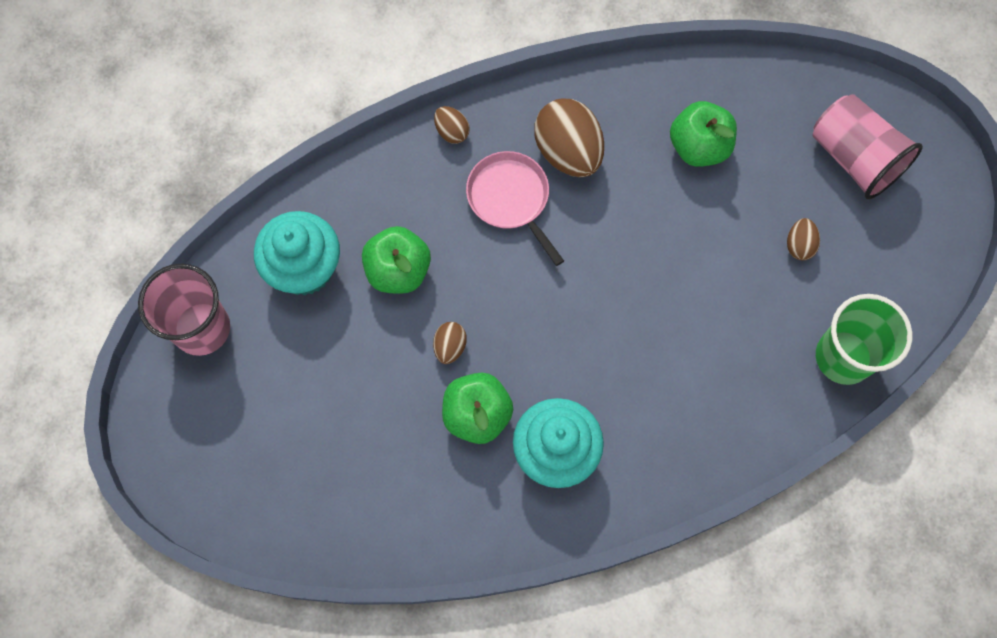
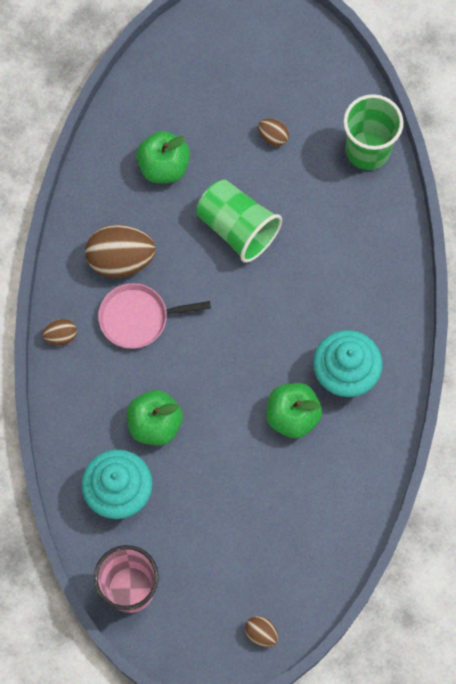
camera: 65 degrees left, 0 degrees up
brown egg [433,322,467,364] -> brown egg moved to [245,616,278,647]
pink cup [813,94,923,199] -> none
none -> green cup [196,180,282,263]

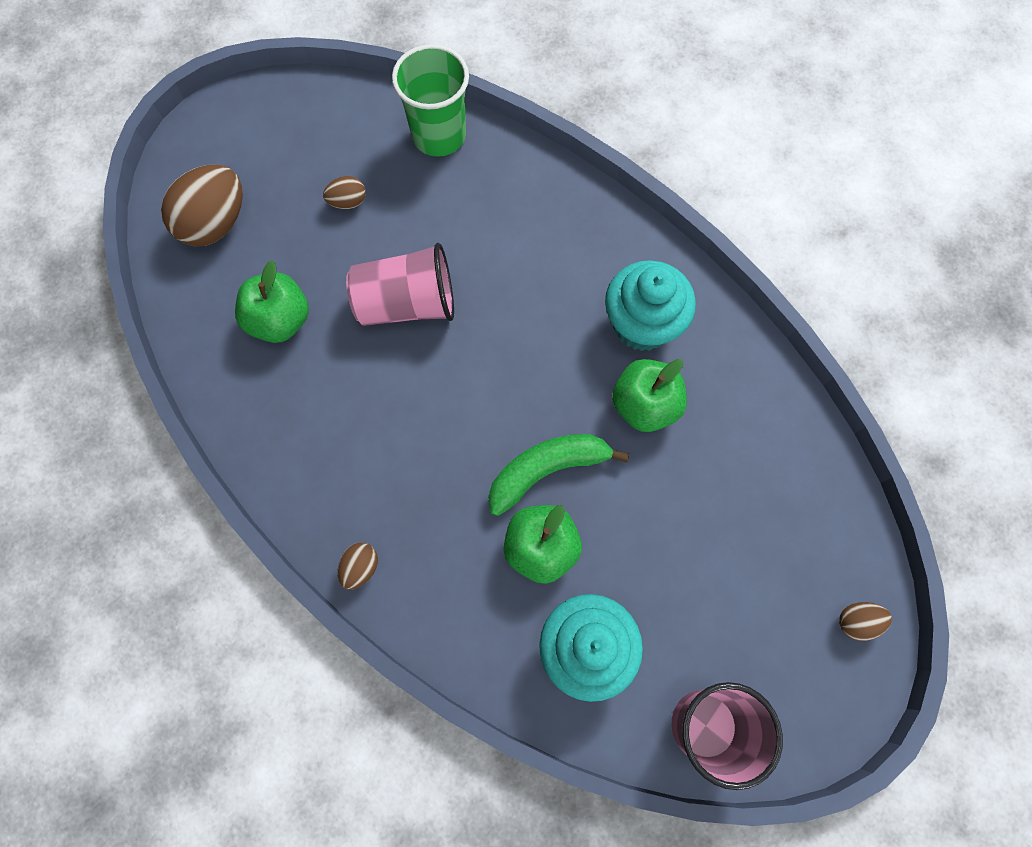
camera: 50 degrees left, 0 degrees up
brown egg [85,225,156,278] -> brown egg moved to [161,164,243,246]
pink pan [98,283,211,349] -> none
green cup [196,180,282,263] -> pink cup [346,243,454,326]
none -> green banana [488,434,629,516]

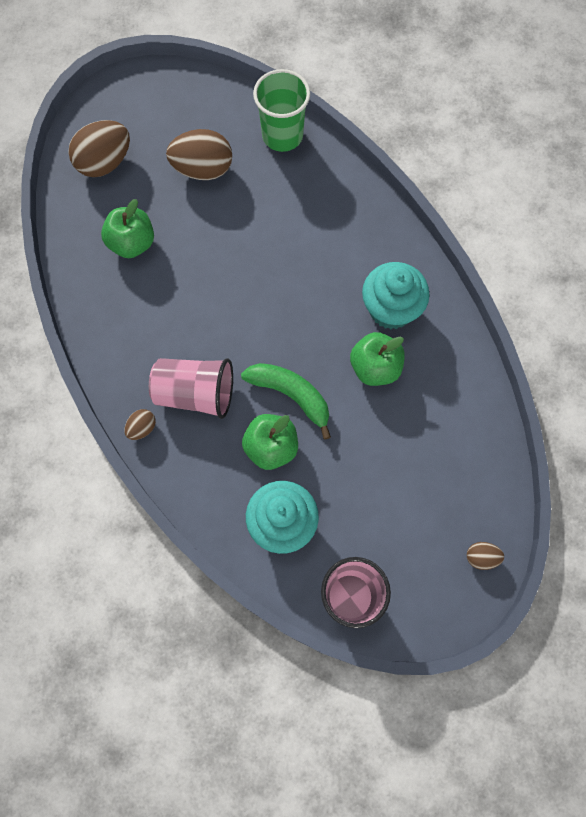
camera: 15 degrees right, 0 degrees up
brown egg [323,176,366,209] -> brown egg [166,129,232,180], size x2.05
pink cup [346,243,454,326] -> pink cup moved to [149,358,233,419]
green banana [488,434,629,516] -> green banana turned 45 degrees clockwise [241,363,331,440]

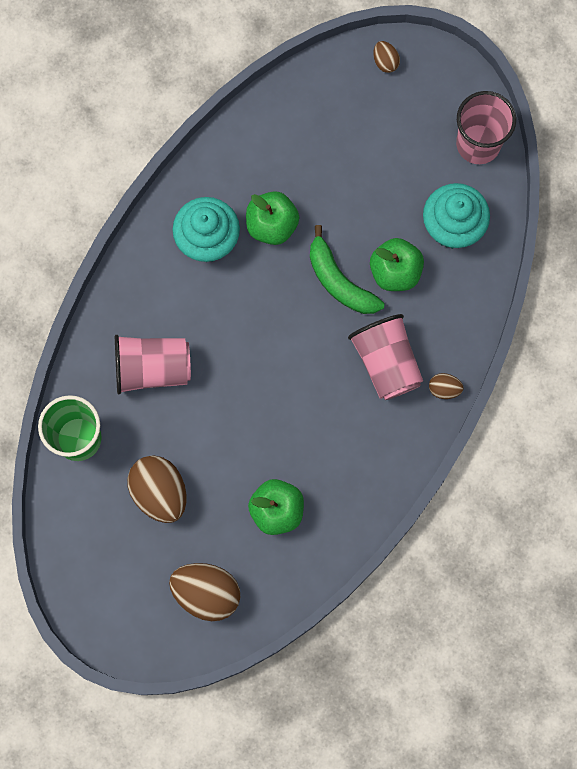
camera: 120 degrees left, 5 degrees up
green banana [241,363,331,440] -> green banana turned 45 degrees counterclockwise [310,225,385,314]
none -> pink cup [115,335,191,394]

